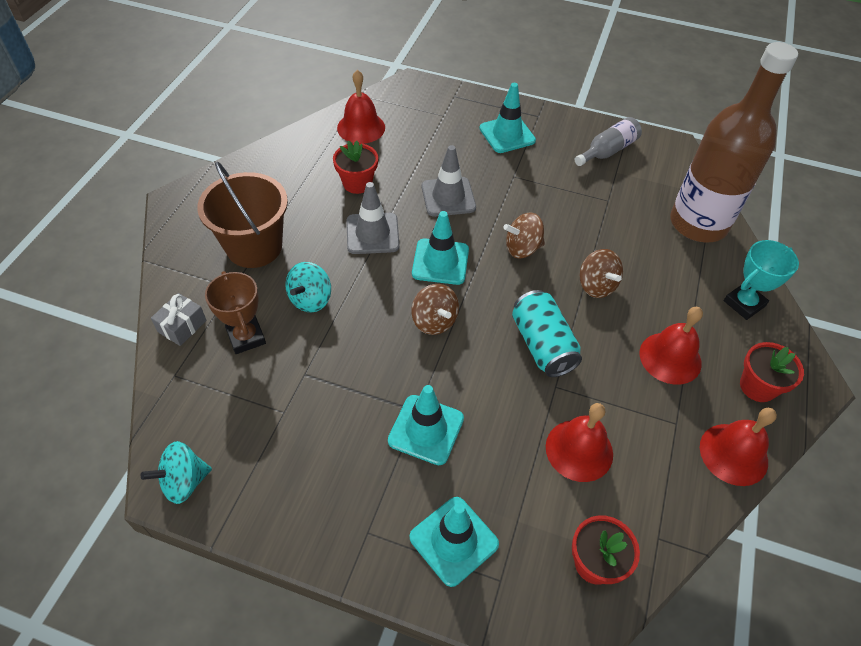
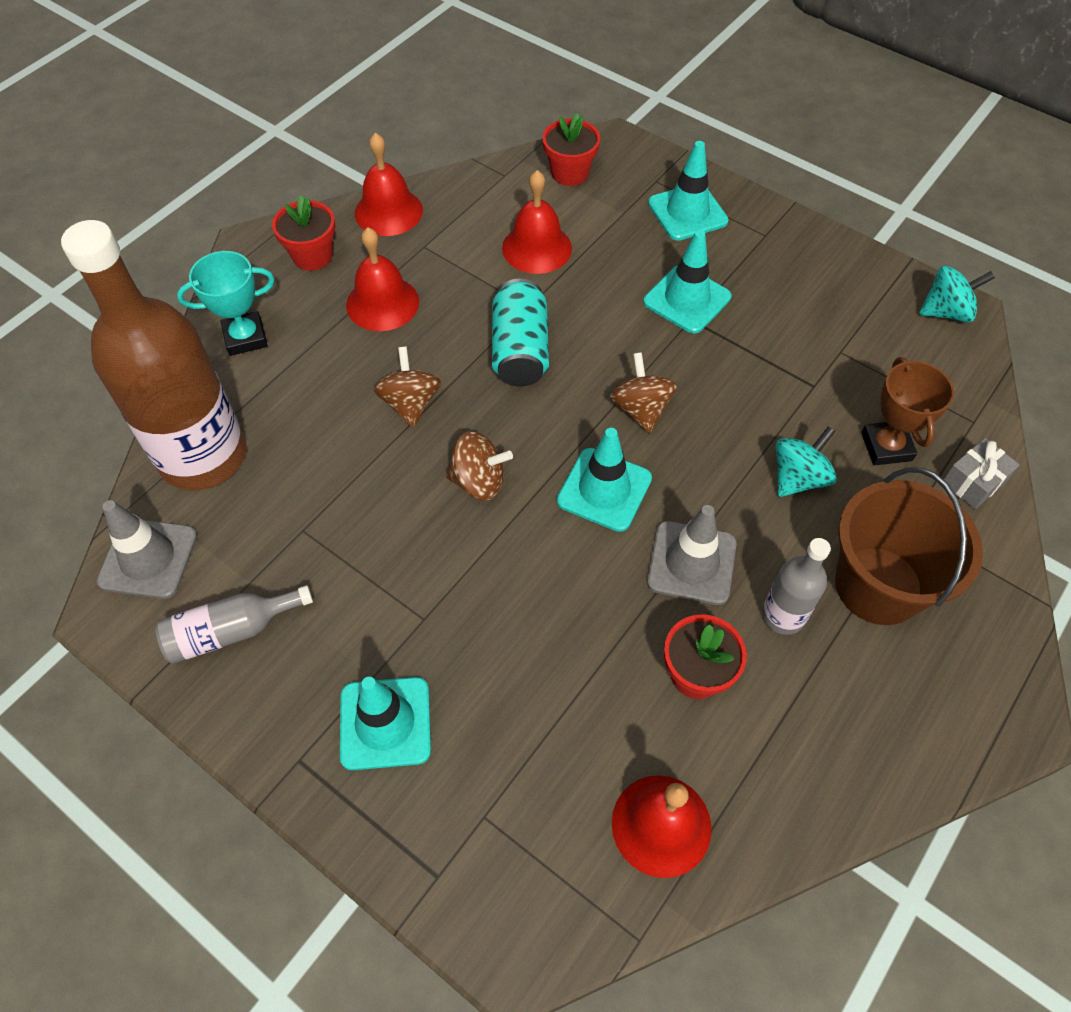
camera: 160 degrees left, 5 degrees up
grey traffic cone [422,145,476,217] -> grey traffic cone moved to [97,500,197,599]
none -> grey bottle [762,538,831,635]

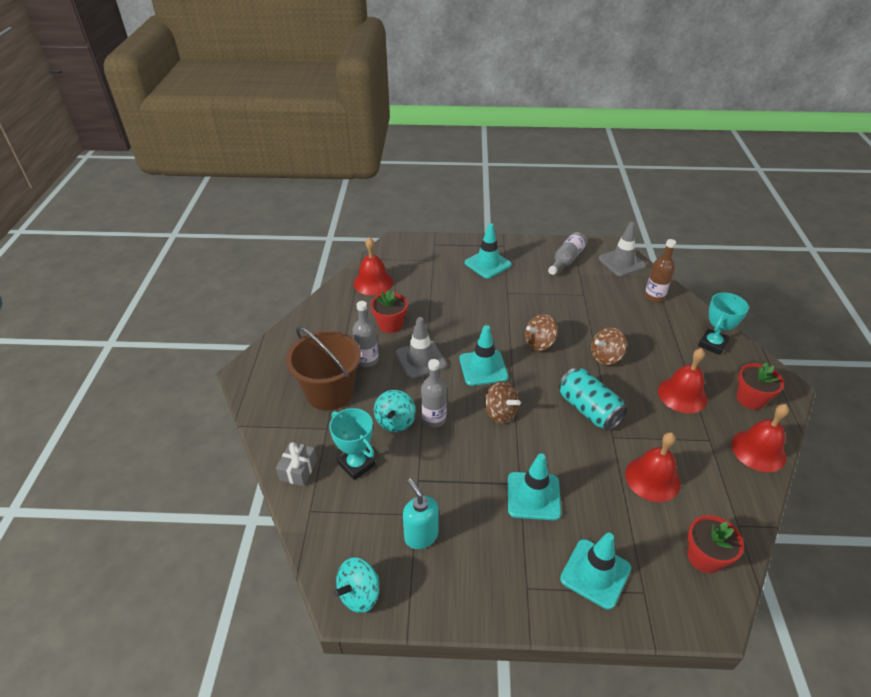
camera: 145 degrees right, 15 degrees down
brown bottle [61,220,246,490] -> brown bottle [645,239,676,302], size x0.45
brown spinning top [373,347,441,428] -> brown spinning top turned 105 degrees clockwise [591,327,627,365]
brown trophy [861,357,954,465] -> turquoise trophy [329,408,375,480]
none -> turquoise soap dispenser [403,478,439,549]
none -> grey bottle [421,359,447,428]

